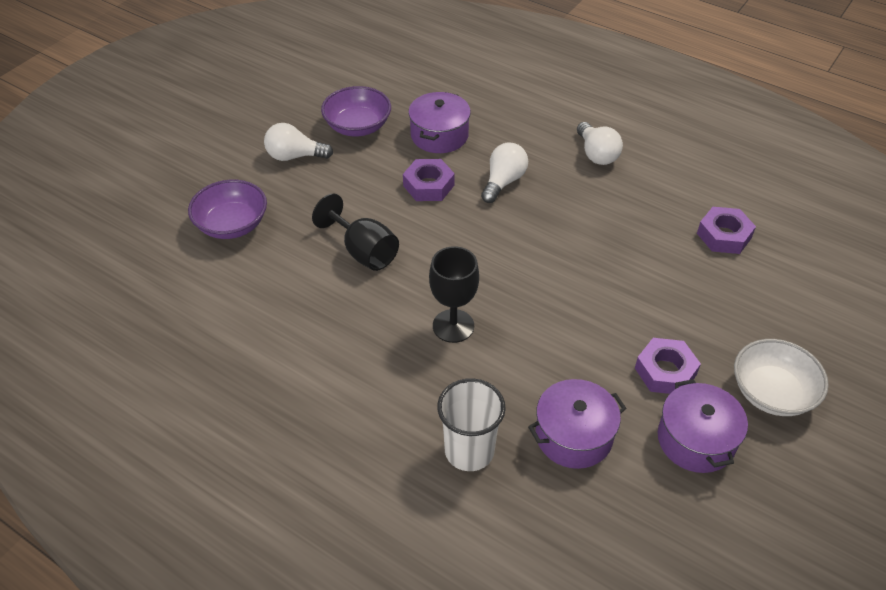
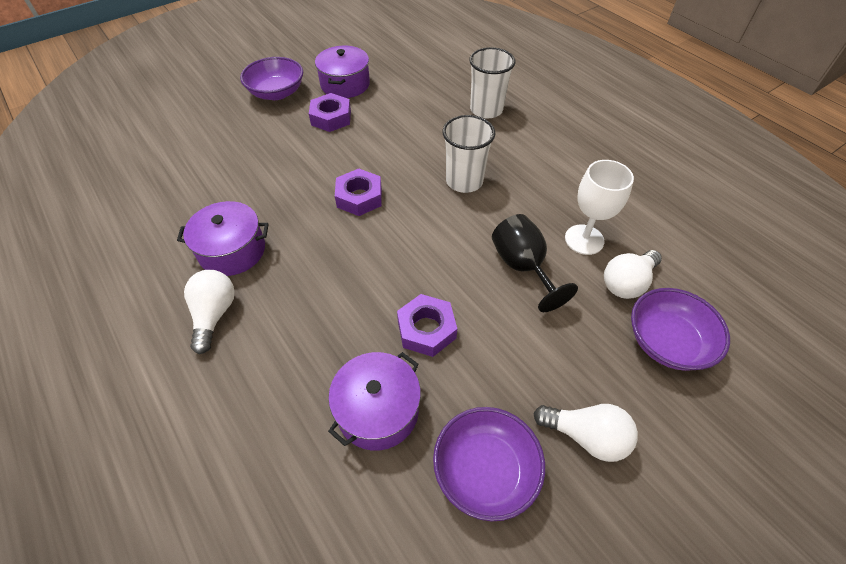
camera: 160 degrees left, 5 degrees up
black goblet [429,246,479,343] -> white cup [442,115,495,193]
white light bulb [481,142,528,203] -> white light bulb moved to [604,250,662,299]
purple pot [528,379,627,469] -> purple pot moved to [177,201,269,276]
purple nut [697,207,756,254] -> purple nut moved to [335,168,382,216]
white bowl [734,339,829,416] -> purple bowl [240,57,303,100]
none -> white goblet [565,160,634,255]

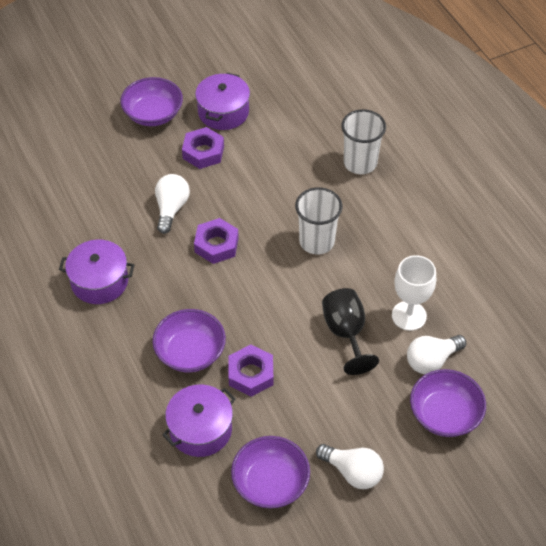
camera: 10 degrees right, 0 degrees up
white light bulb [184,270,235,354] -> white light bulb moved to [155,174,190,234]
none -> purple bowl [152,309,226,372]

